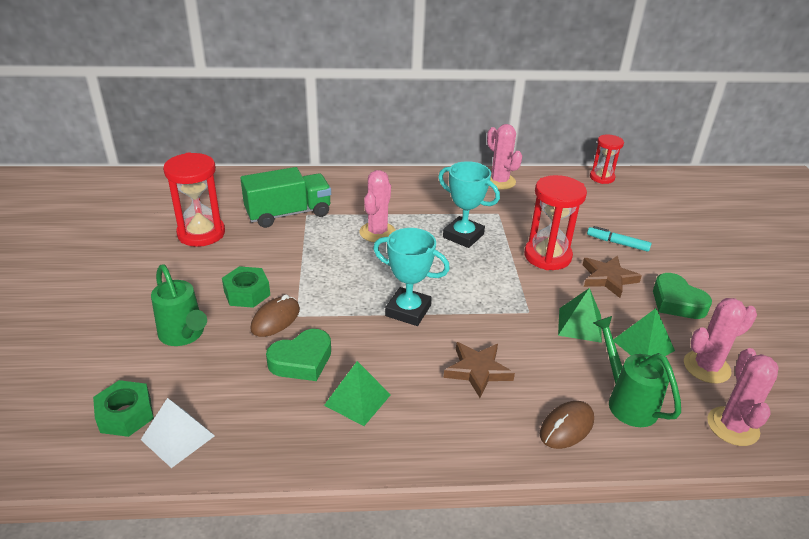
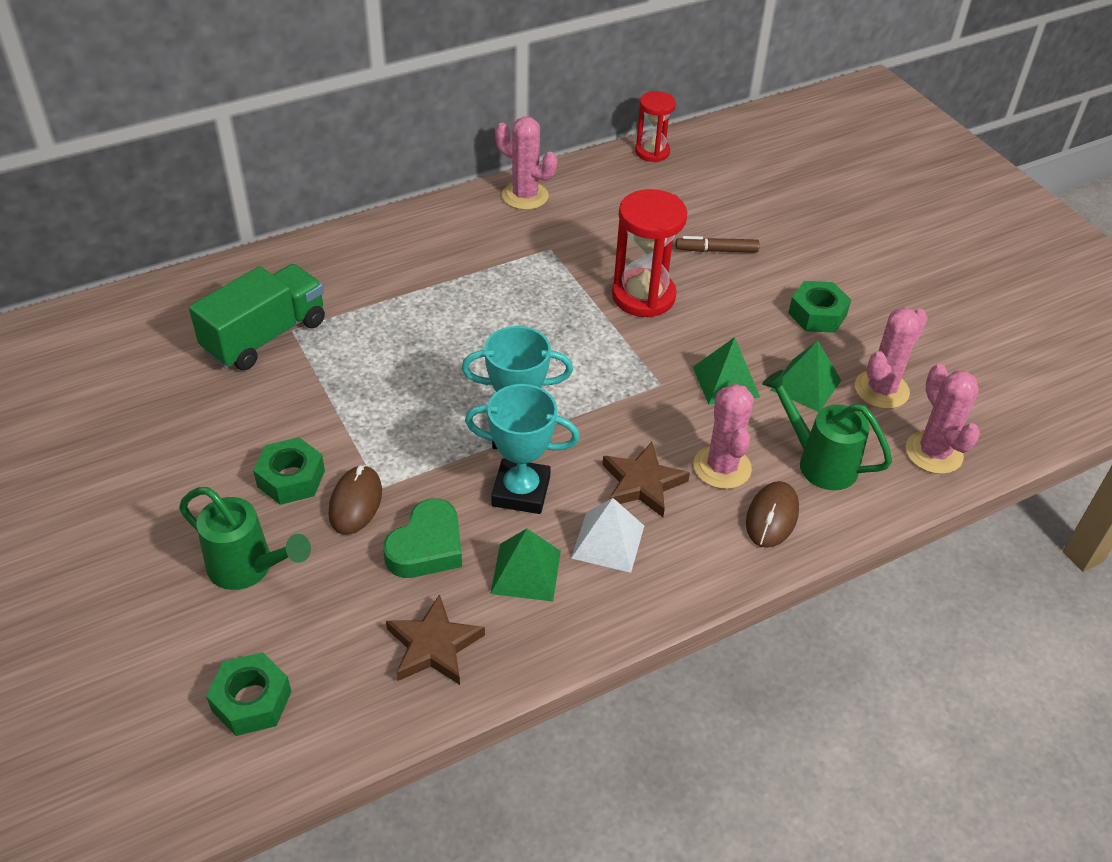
camera: 25 degrees left, 10 degrees up
white pyramid [141,398,215,468] -> white pyramid moved to [571,498,644,573]
red hourglass [163,153,225,247] -> none
pink cactus [360,170,396,242] -> pink cactus moved to [693,384,754,489]
turquoise trophy [438,161,500,248] -> turquoise trophy moved to [465,384,580,514]
brown star [582,256,642,298] -> brown star moved to [386,594,485,685]
turquoise marker [587,226,651,252] -> brown marker [675,236,760,253]
green heart [653,273,712,319] -> green nut [788,281,851,333]

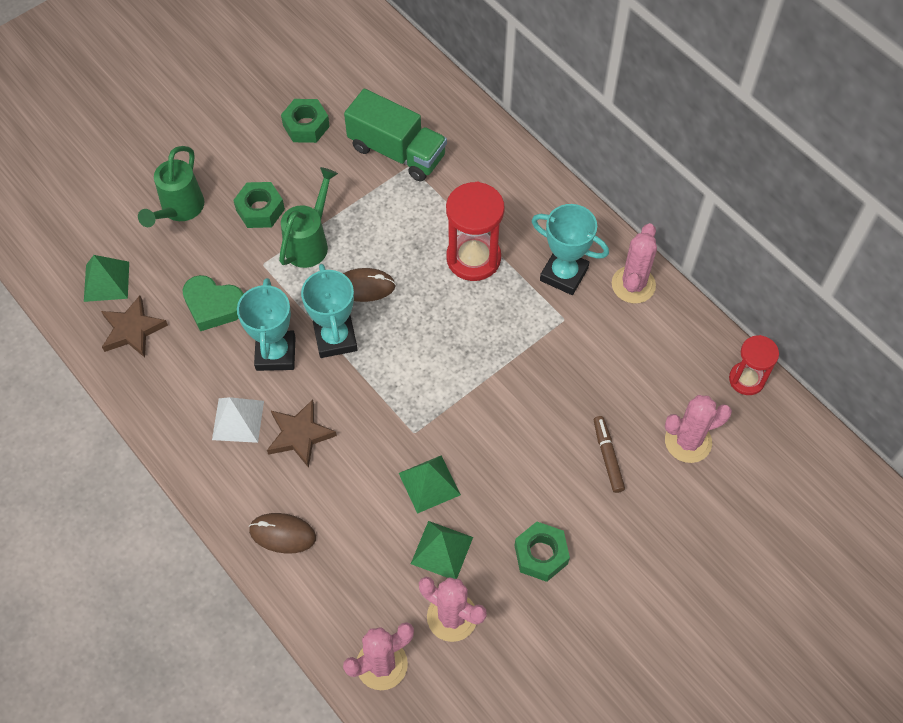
camera: 80 degrees right, 15 degrees up
green nut [206,652,292,736] -> green nut moved to [281,99,330,143]
brown mouse [329,465,382,535] -> brown mouse moved to [343,268,396,302]
green pyramid [491,529,561,602] -> green pyramid moved to [84,255,129,302]
red hourglass [612,189,687,318] -> red hourglass moved to [446,181,505,281]
pink cactus [693,384,754,489] -> pink cactus moved to [665,395,732,463]
green watering can [762,370,892,490] -> green watering can moved to [279,167,338,268]
none -> turquoise trophy [532,204,609,295]

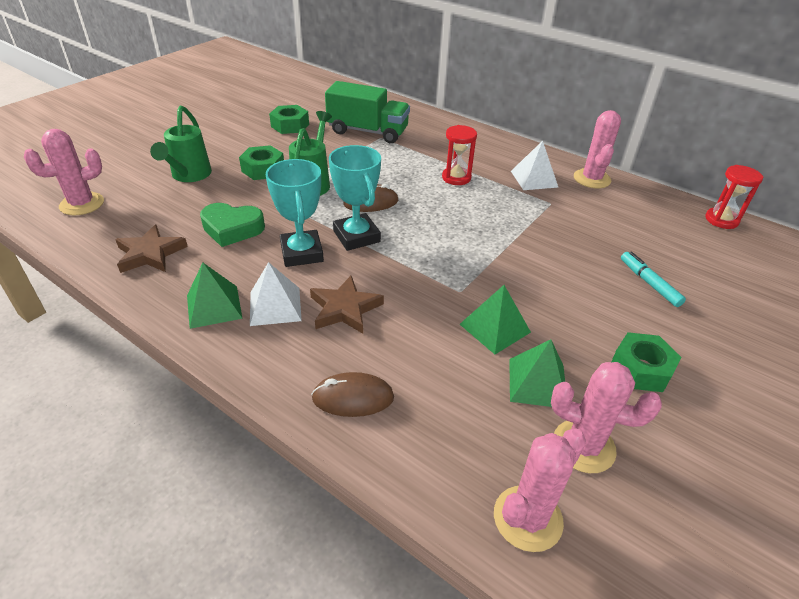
camera: 15 degrees left, 20 degrees down
green pyramid [84,255,129,302] -> green pyramid moved to [187,263,243,329]
red hourglass [446,181,505,281] -> red hourglass [442,125,477,185], size x0.62
turquoise trophy [532,204,609,295] -> white pyramid [511,141,559,190]
brown marker [594,416,625,493] -> turquoise marker [621,252,686,307]
pink cactus [665,395,732,463] -> pink cactus moved to [24,129,104,215]

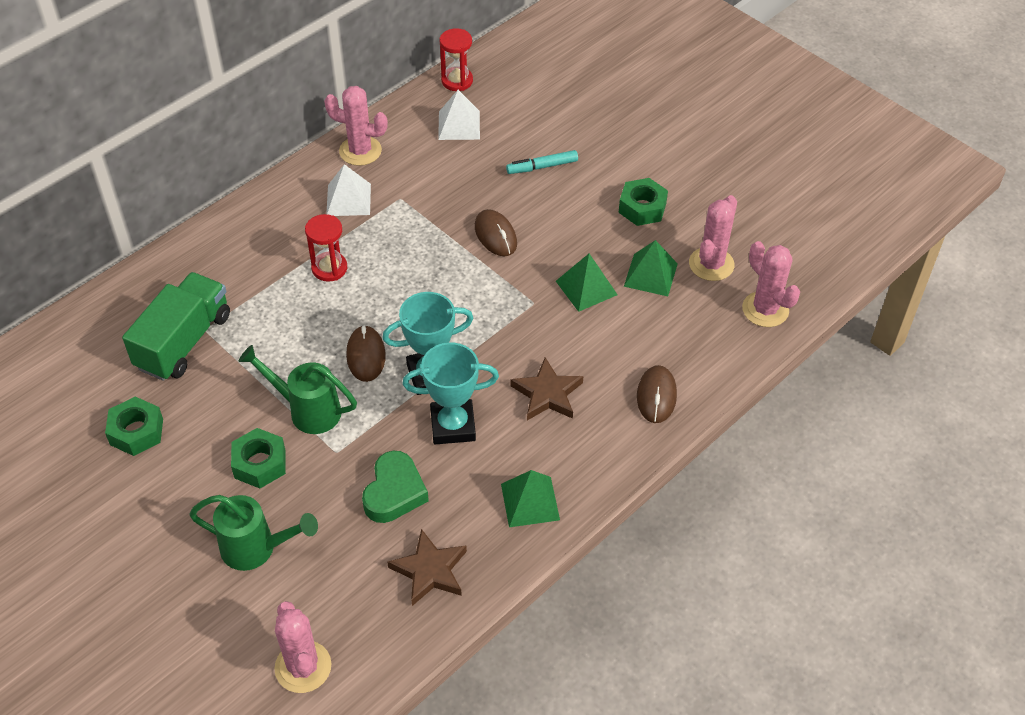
camera: 80 degrees left, 10 degrees up
white pyramid [250,262,302,326] -> white pyramid moved to [438,90,480,140]
none -> brown mouse [475,209,517,256]

